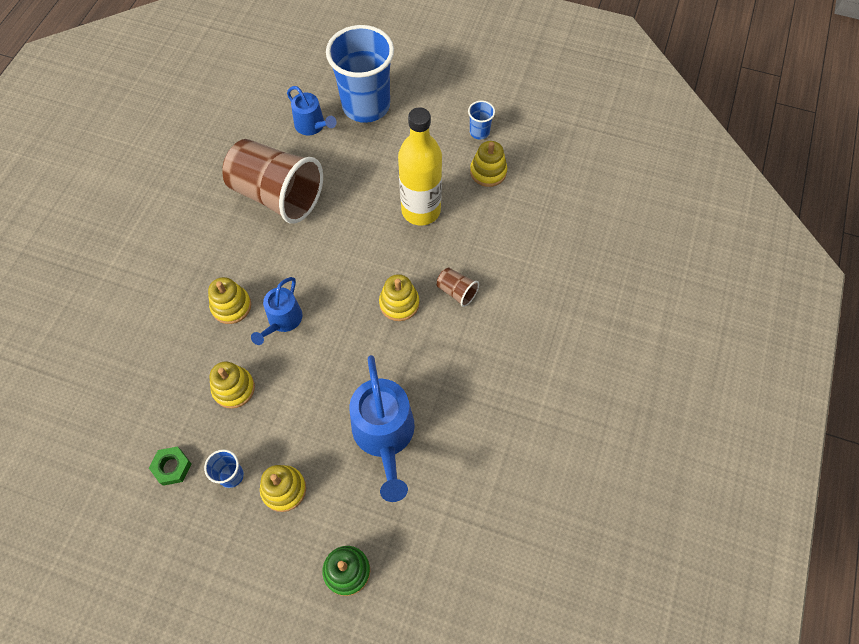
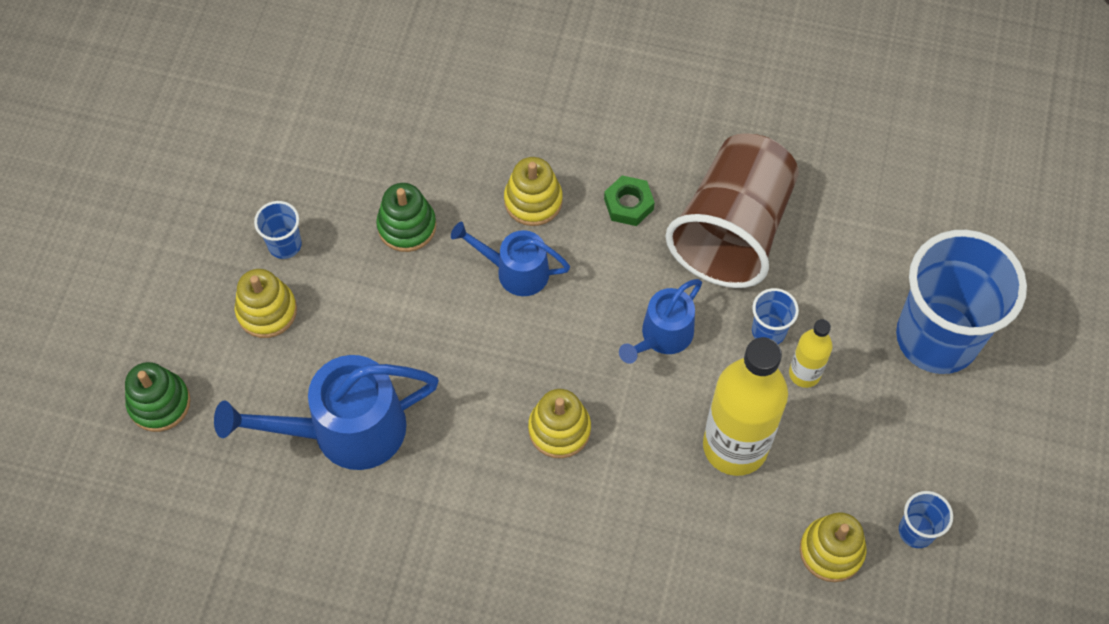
camera: 85 degrees right, 0 degrees up
green nut [149,446,191,486] -> green nut moved to [604,175,655,226]
yellow stacking toy [210,361,255,409] -> green stacking toy [376,183,436,252]
blue watering can [287,86,337,135] -> blue watering can moved to [619,279,702,364]
brown cup [436,268,479,307] -> none
none -> blue cup [752,288,799,344]
none -> yellow bottle [789,319,832,388]

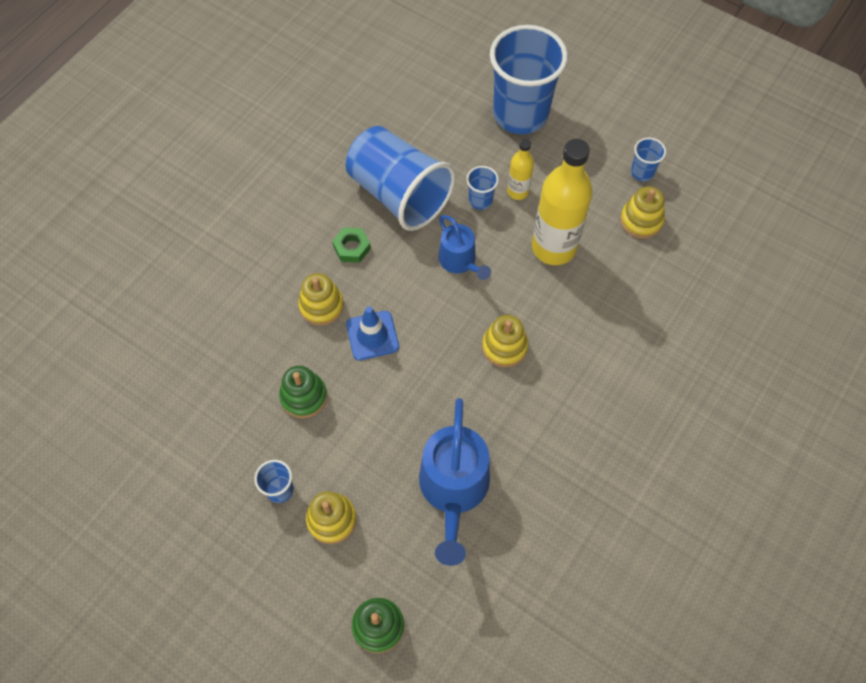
camera: 70 degrees left, 0 degrees up
blue watering can [451,222,570,296] -> blue traffic cone [346,307,399,360]
brown cup [665,133,799,288] -> blue cup [346,126,456,231]

